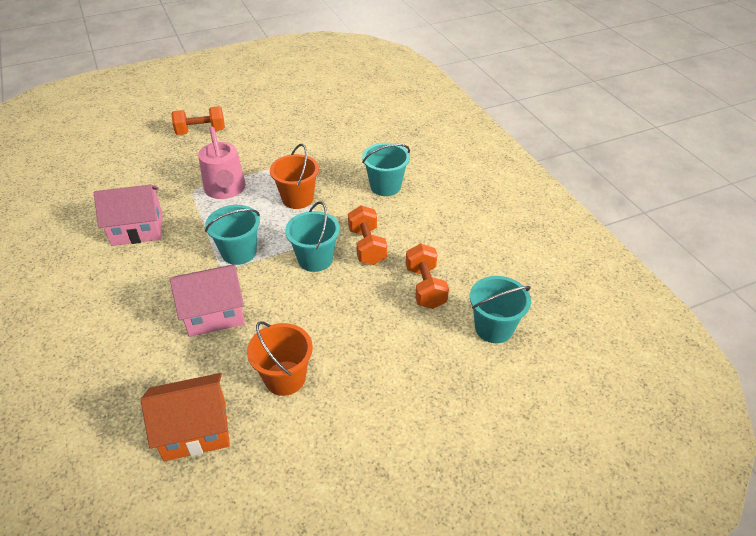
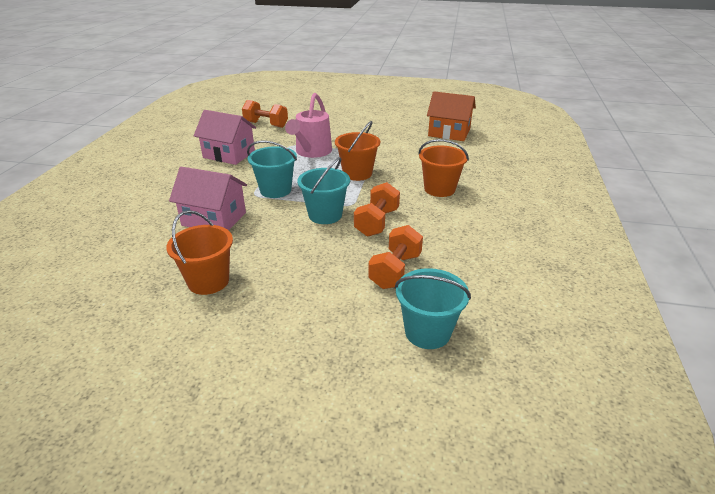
camera: 35 degrees right, 10 degrees down
orange house [141,373,230,461] -> orange house moved to [427,91,476,141]
orange dumbbell [171,106,225,135] -> orange dumbbell moved to [242,100,288,128]
turquoise bucket [362,143,410,196] -> orange bucket [418,139,469,197]

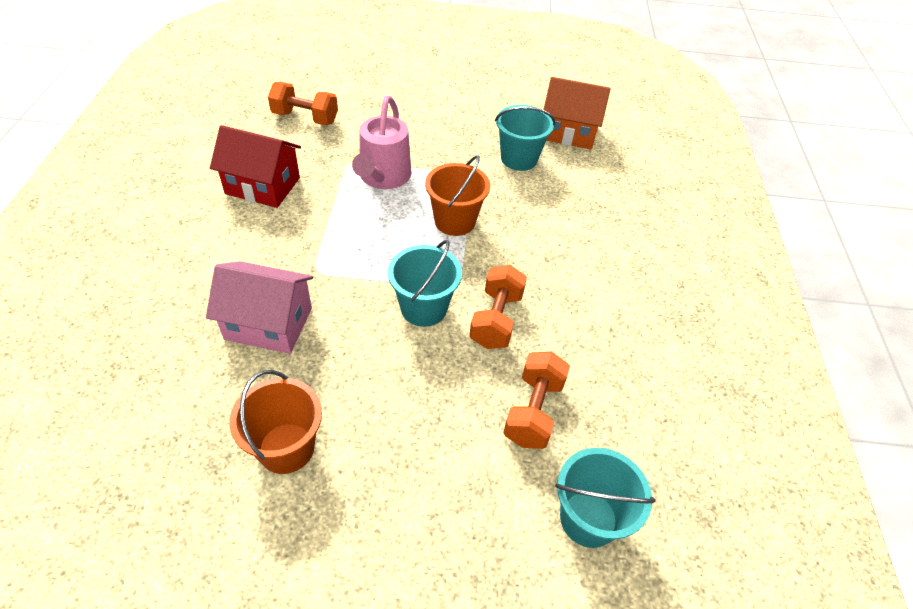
camera: 10 degrees left, 15 degrees up
pink house [194,110,256,165] -> red house [210,125,301,208]
turquoise bucket [247,141,297,198] -> turquoise bucket moved to [495,105,556,171]
orange bucket [418,139,469,197] -> none

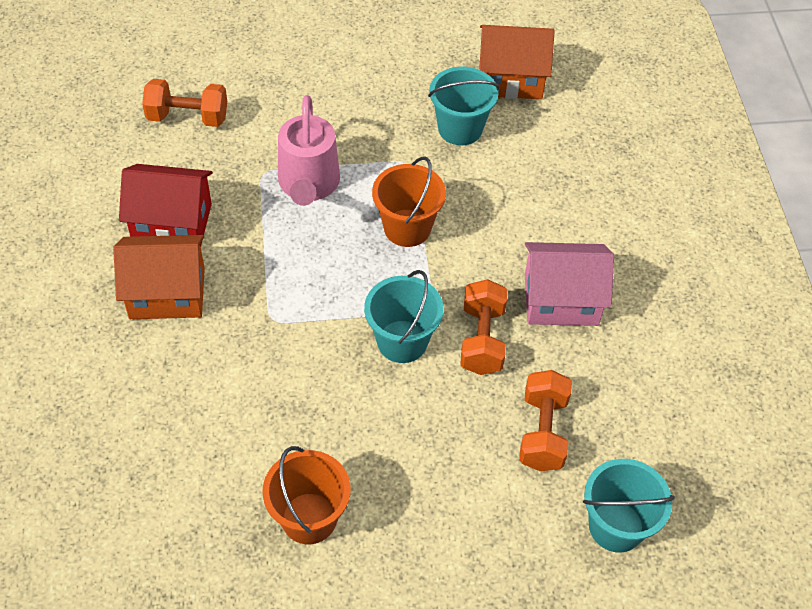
camera: 10 degrees left, 5 degrees up
pink house [206,261,313,354] -> pink house moved to [525,242,614,326]
none -> orange house [113,235,205,319]

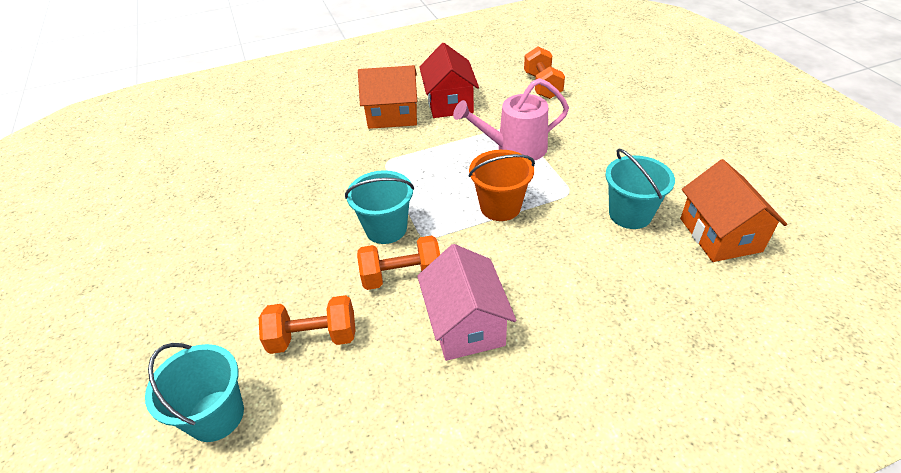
camera: 80 degrees right, 10 degrees down
orange house [113,235,205,319] -> orange house turned 75 degrees counterclockwise [358,65,417,129]
orange bucket [262,446,351,544] -> none

